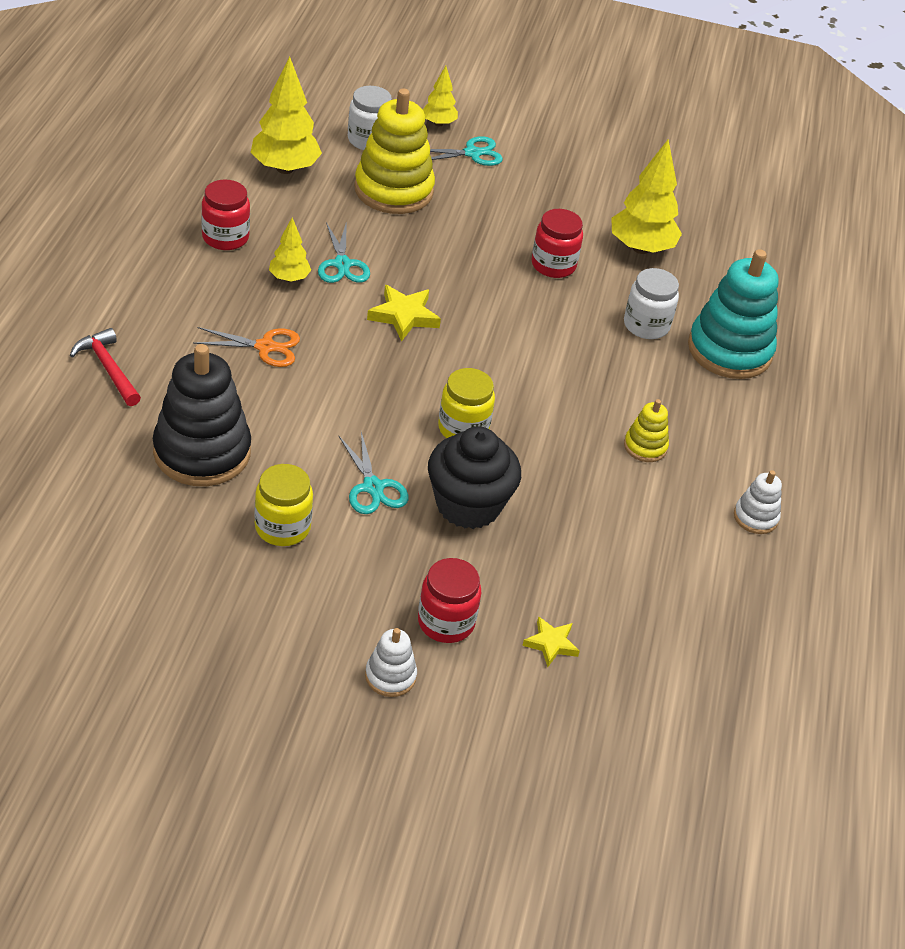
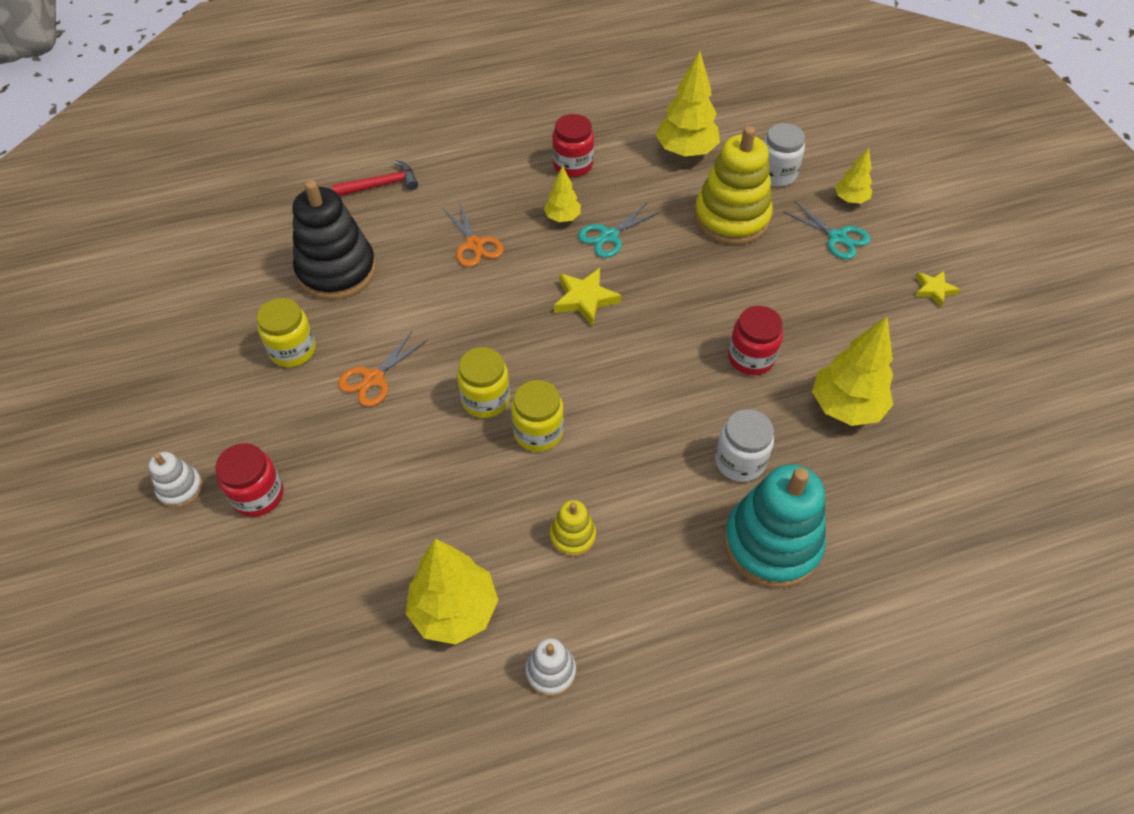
camera: 65 degrees right, 10 degrees up
red hammer [70,328,141,406] -> red hammer turned 45 degrees clockwise [332,160,418,196]
turquoise scissors [339,432,409,514] -> orange scissors [338,330,428,407]
black cupcake [428,426,521,529] -> none
yellow star [522,616,580,667] -> yellow star moved to [915,271,960,307]
none -> yellow tree [406,539,498,645]
none -> yellow jar [511,380,564,452]

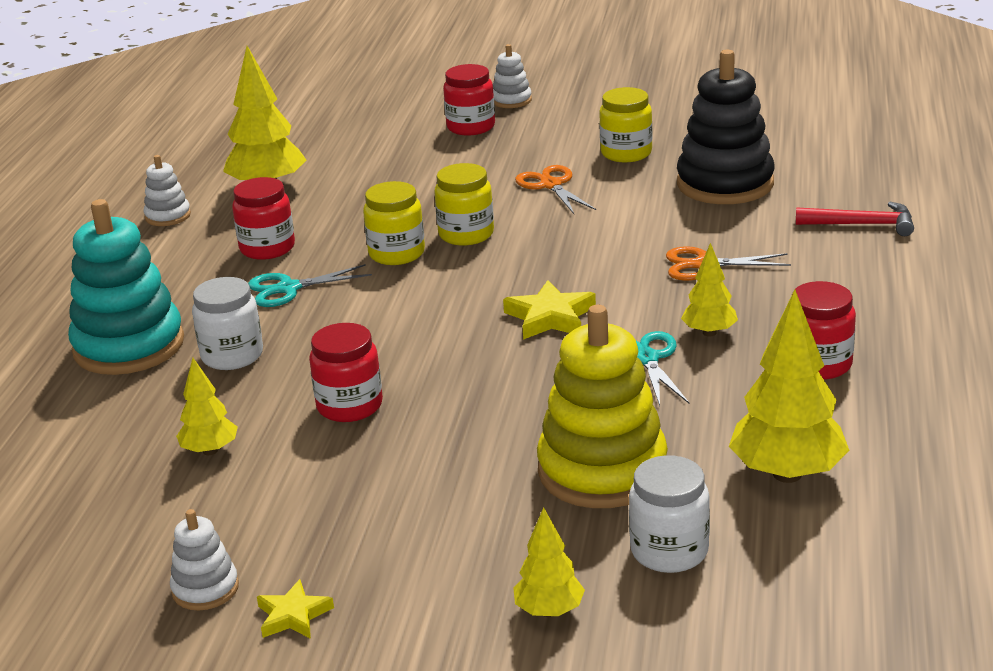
camera: 120 degrees right, 25 degrees down
red hammer [332,160,418,196] -> red hammer turned 90 degrees counterclockwise [796,202,914,236]
yellow stacking toy [550,500,596,557] -> red jar [232,177,295,260]
turquoise scissors [783,201,870,259] -> turquoise scissors moved to [248,264,372,307]
yellow tree [812,316,893,426] -> yellow tree [176,358,238,455], size x0.55
none -> white stacking toy [170,509,239,611]

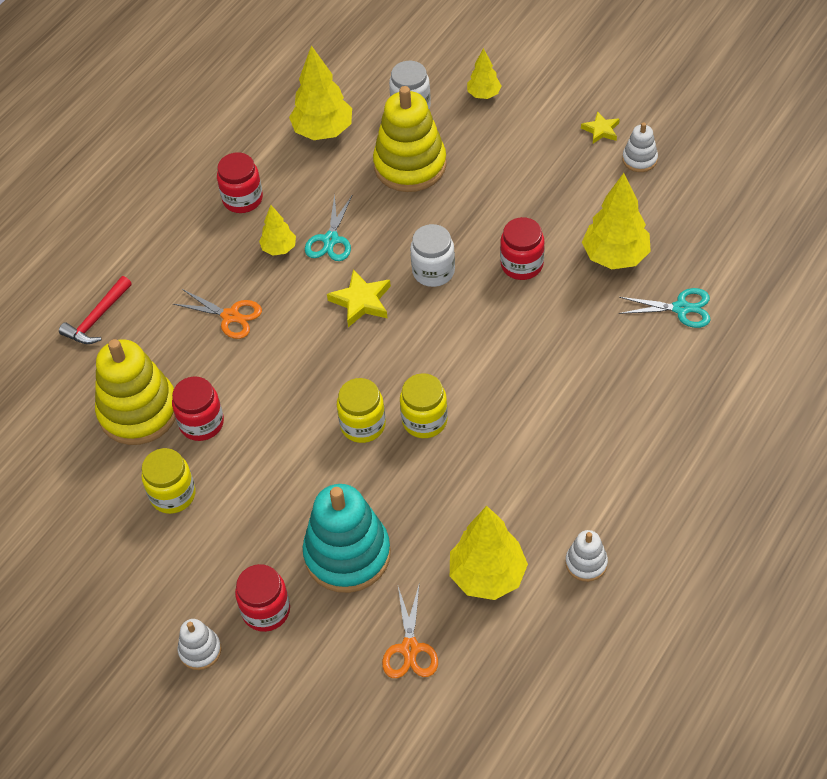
camera: 155 degrees left, 25 degrees up
turquoise stacking toy [68,199,184,375] -> turquoise stacking toy moved to [303,484,391,593]
yellow tree [176,358,238,455] -> yellow tree [582,173,651,269], size x1.81
white jar [192,277,263,370] -> white jar moved to [410,224,455,287]
red jar [232,177,295,260] -> red jar moved to [172,376,224,441]
turquoise scissors [248,264,372,307] -> turquoise scissors moved to [619,288,710,328]
orange scissors [515,165,596,214] -> orange scissors moved to [382,586,438,678]
black stacking toy [677,50,775,204] -> yellow stacking toy [95,339,176,445]
red hammer [796,202,914,236] -> red hammer turned 90 degrees counterclockwise [59,276,132,344]

